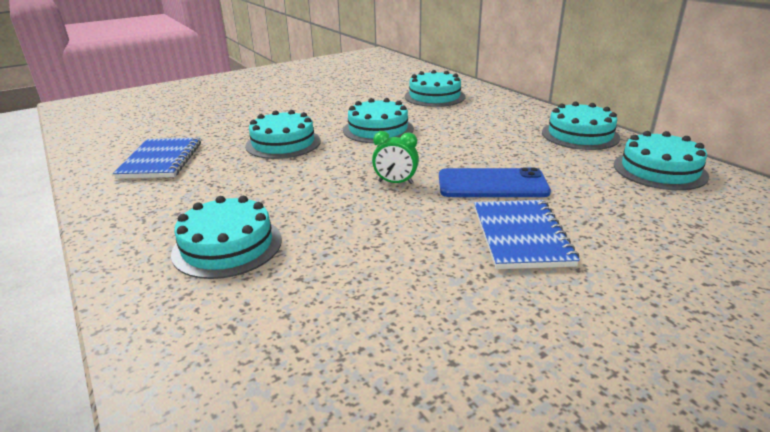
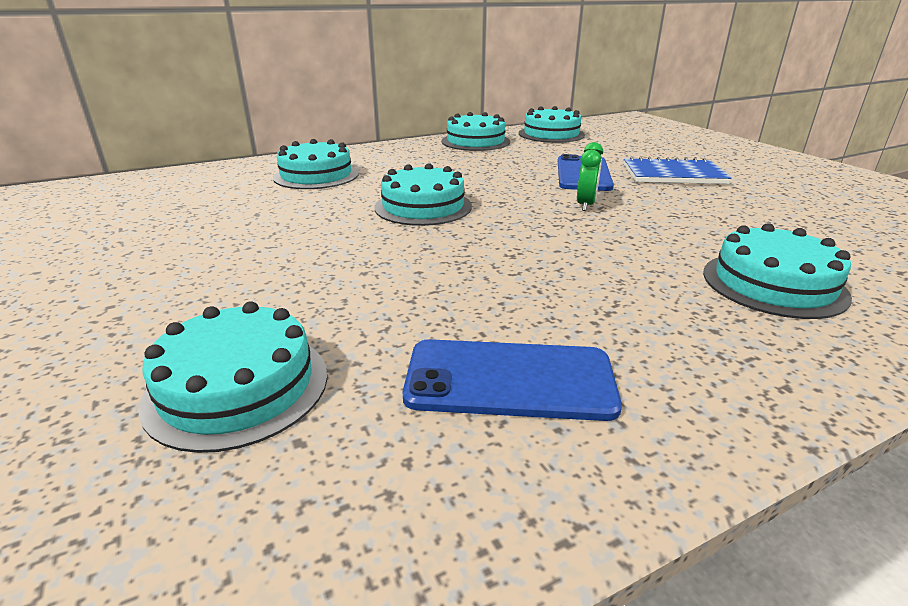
camera: 85 degrees left, 0 degrees up
blue notebook [113,138,201,179] -> blue phone [402,339,622,421]
turquoise cake [245,110,321,159] -> turquoise cake moved to [139,301,328,453]

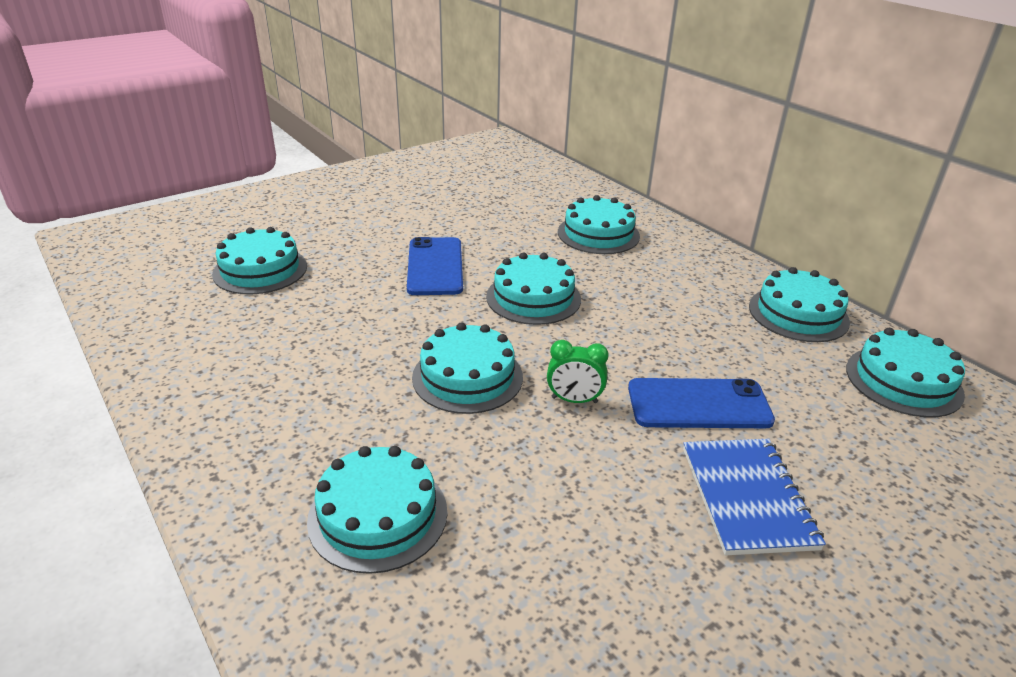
camera: 80 degrees right, 5 degrees up
blue phone [402,339,622,421] -> blue phone moved to [407,237,463,295]
none -> turquoise cake [412,323,523,414]

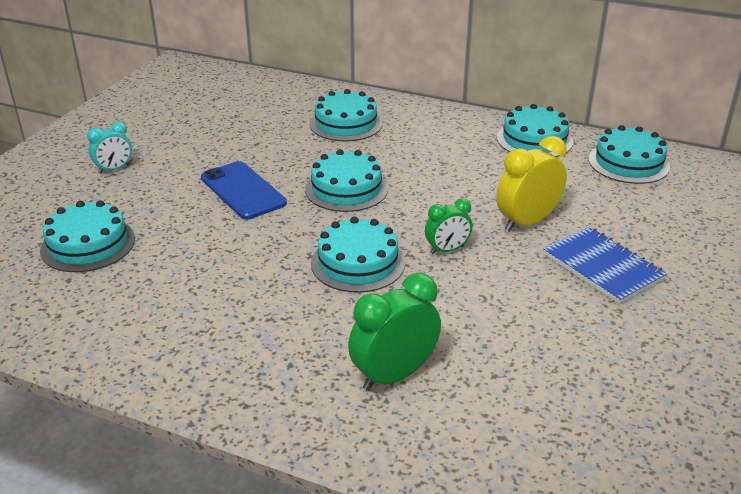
camera: 30 degrees left, 0 degrees up
turquoise cake [307,446,447,574] -> green clock [348,273,441,391]
blue phone [628,378,775,428] -> yellow clock [496,136,567,232]
none -> turquoise clock [87,122,132,174]

